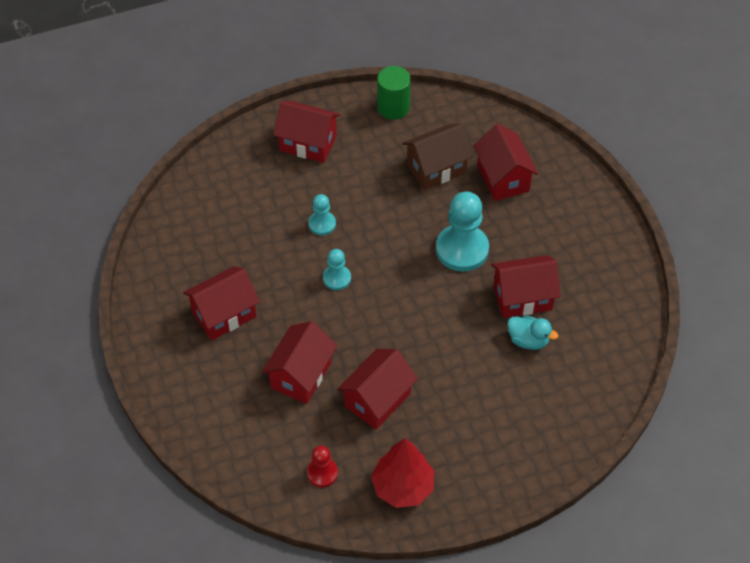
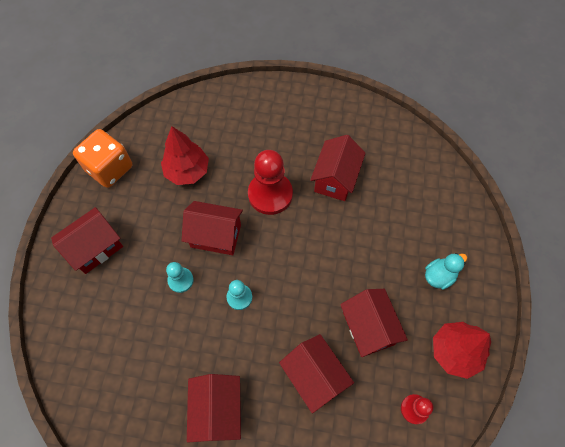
camera: 60 degrees left, 10 degrees up
green cylinder [377,66,411,120] -> orange dice [73,129,133,188]
brown house [402,124,473,190] -> red tree [161,126,209,185]
turquoise pawn [436,191,489,272] -> red pawn [248,150,293,215]
red house [473,124,538,201] -> red house moved to [182,201,243,255]
turquoise duck [507,316,558,350] -> turquoise duck moved to [425,253,467,290]

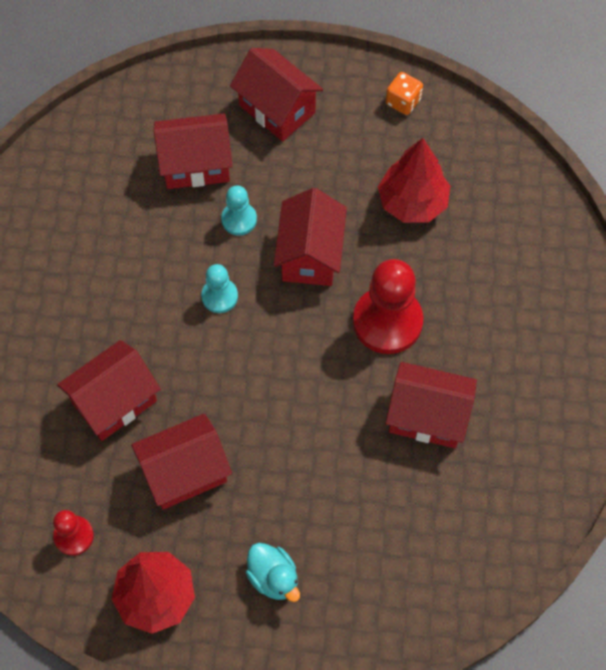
camera: 85 degrees right, 0 degrees up
orange dice [73,129,133,188] -> orange dice [386,72,423,115], size x0.51
red house [187,374,241,443] -> red house moved to [154,113,233,189]

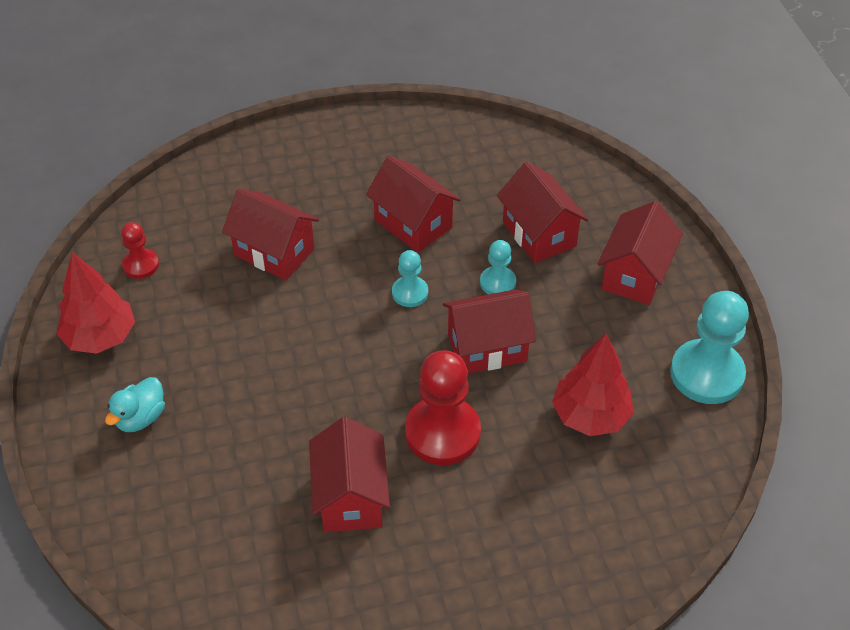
camera: 70 degrees right, 15 degrees down
red house [131,413,232,510] -> red house moved to [366,156,461,253]
orange dice [386,72,423,115] -> turquoise pawn [670,291,749,404]

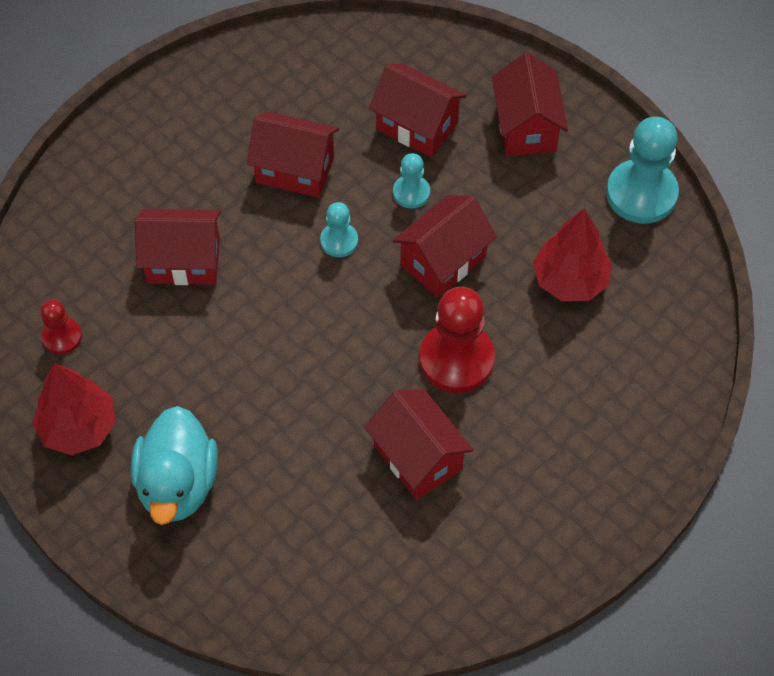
camera: 30 degrees left, 10 degrees up
turquoise duck [105,377,165,432] -> turquoise duck [131,406,218,525], size x1.77

